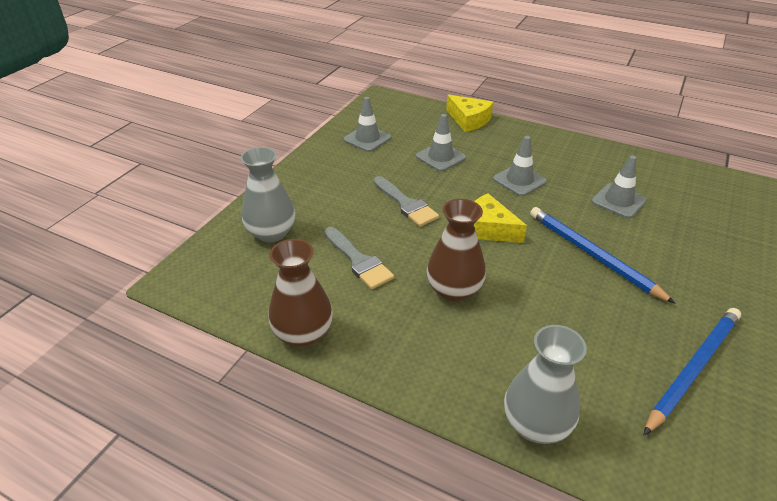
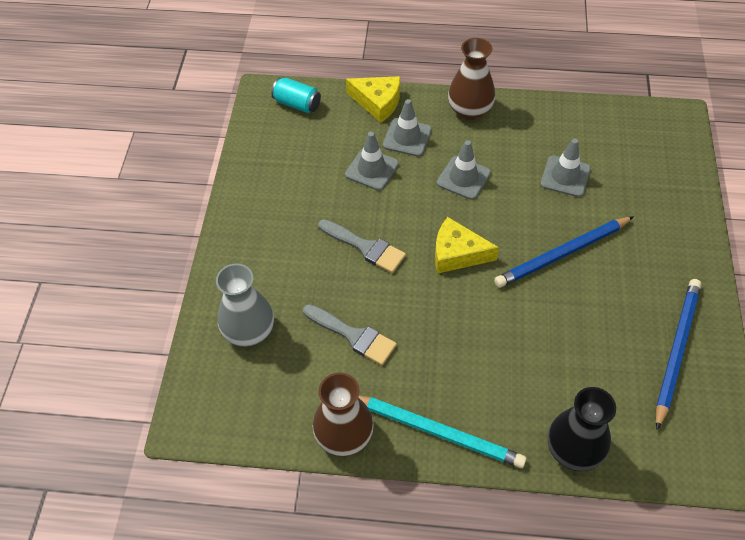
camera: 20 degrees left, 15 degrees up
grey traffic cone [344,97,391,152] -> grey traffic cone moved to [383,99,432,156]
brown vase [427,199,486,302] -> brown vase moved to [448,38,495,120]
grey vase [504,325,587,444] -> black vase [548,387,616,471]
blue pencil [530,207,676,304] -> blue pencil turned 60 degrees counterclockwise [494,216,634,288]
none -> turquoise can [271,78,321,113]
none -> turquoise pencil [358,396,526,468]

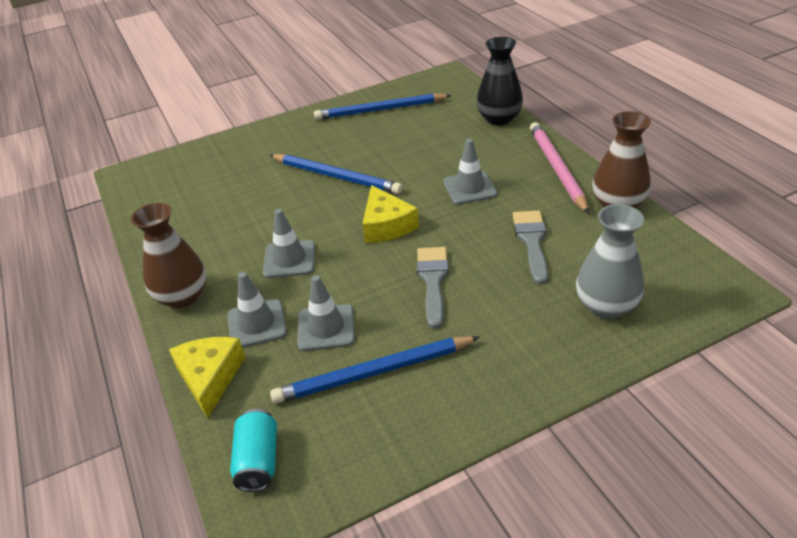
camera: 120 degrees left, 15 degrees down
turquoise pencil [358,396,526,468] -> pink pencil [530,122,589,214]
grey traffic cone [540,139,591,197] -> grey traffic cone moved to [443,139,497,205]
none -> blue pencil [270,336,480,404]

